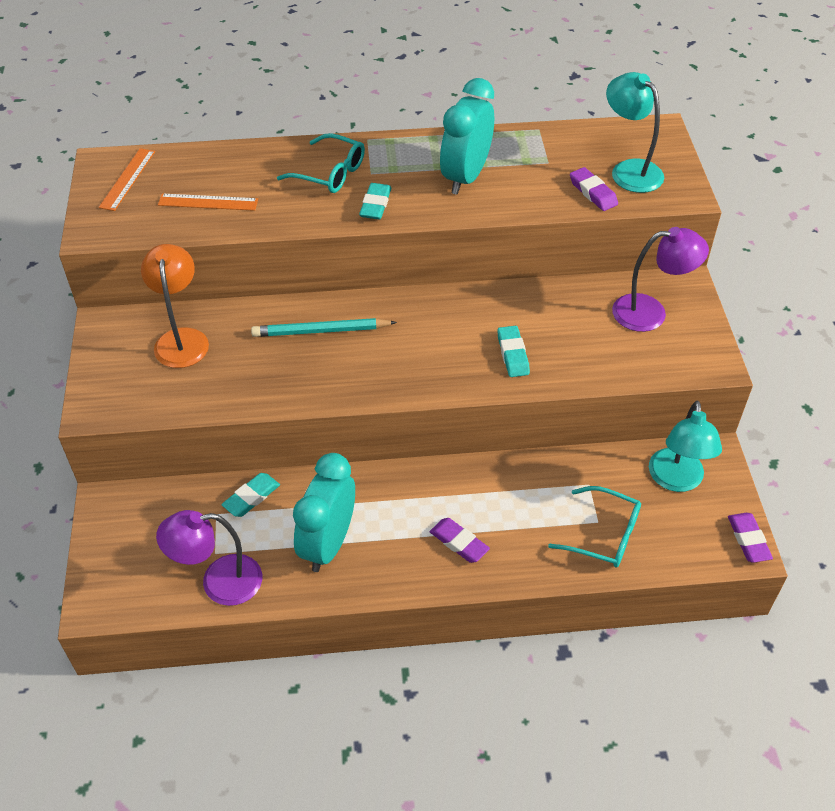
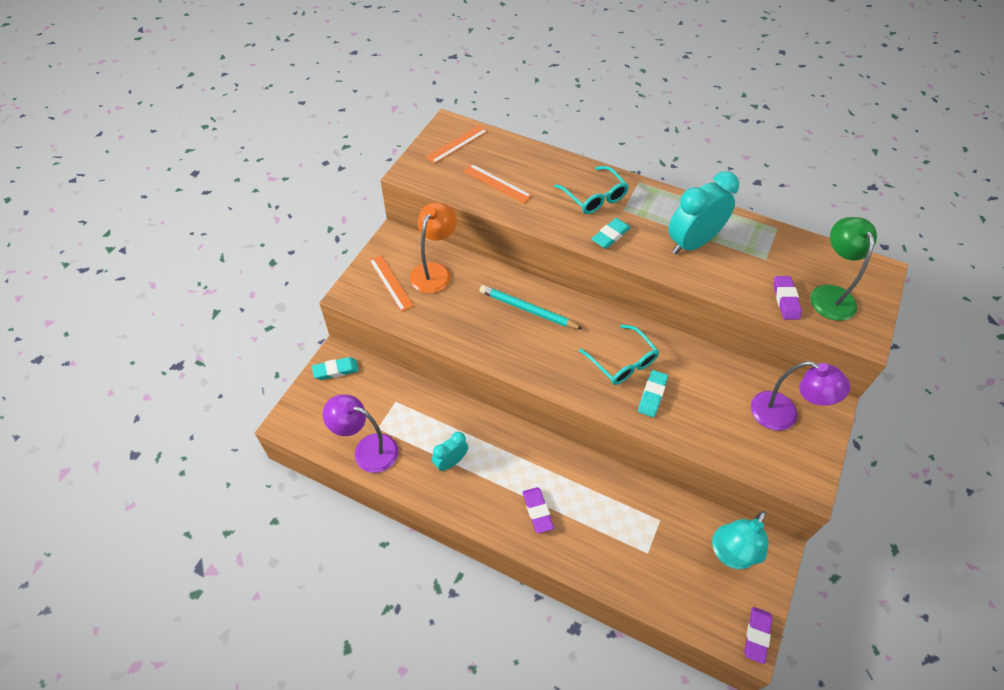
camera: 30 degrees right, 5 degrees up
turquoise eraser [221,473,280,517] -> turquoise eraser moved to [312,357,359,380]
turquoise clock [293,453,355,572] -> turquoise clock [432,432,468,471], size x0.54
turquoise glasses [548,486,641,568] -> turquoise glasses moved to [579,324,659,385]
turquoise lamp [606,72,664,193] -> green lamp [810,217,877,321]
none -> orange ruler [369,255,414,312]

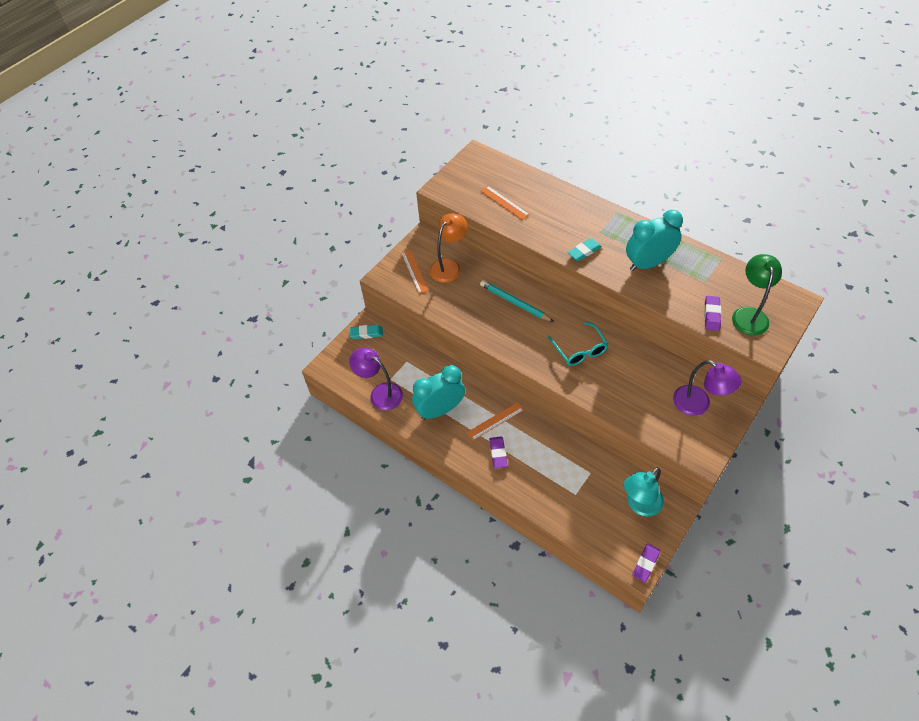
camera: 15 degrees right, 0 degrees up
orange ruler [426,125,488,164] -> orange ruler moved to [467,402,524,441]
turquoise clock [432,432,468,471] -> turquoise clock [412,365,465,420], size x1.83
turquoise glasses [554,166,629,214] -> none
turquoise eraser [638,370,668,417] -> none

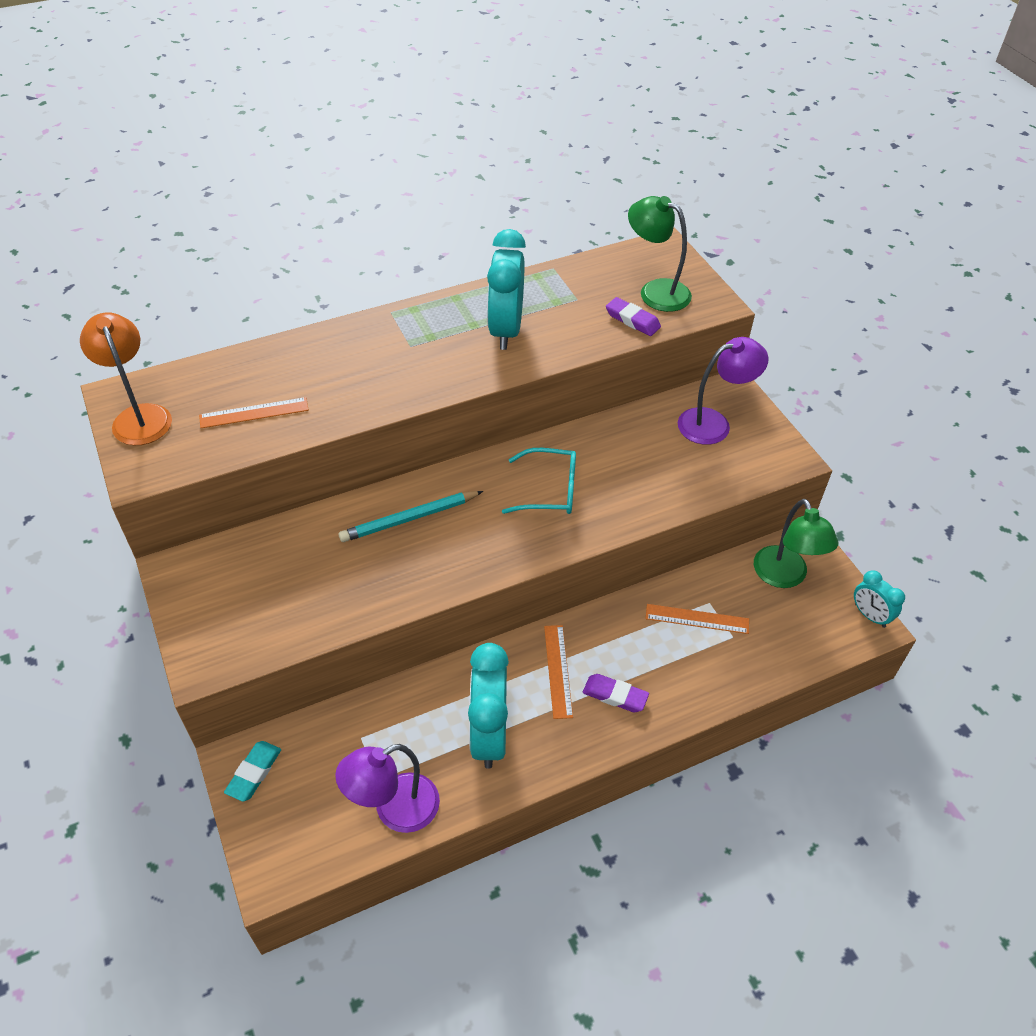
camera: 65 degrees left, 5 degrees down
orange ruler [401,250,429,294] -> orange ruler moved to [646,604,749,634]
orange lamp [429,213,467,283] -> orange lamp moved to [80,312,172,445]
turquoise eraser [567,238,602,261] -> none
turquoise lamp [624,467,664,516] -> green lamp [754,499,839,588]
purple eraser [632,544,661,582] -> turquoise clock [854,570,905,628]

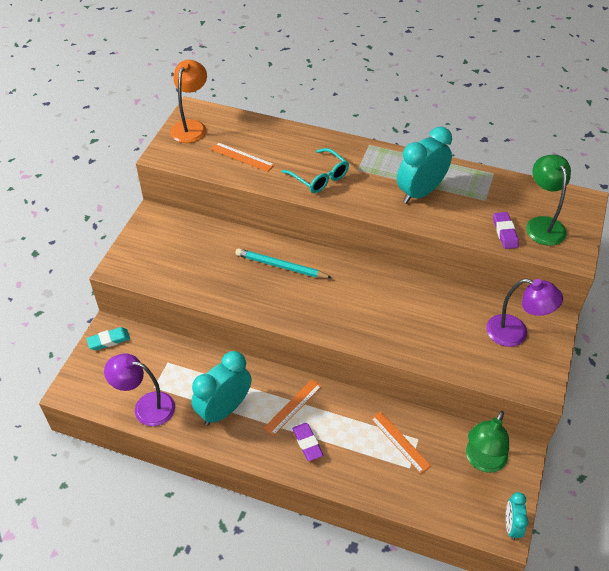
camera: 45 degrees right, 0 degrees up
turquoise glasses [502,448,576,514] -> turquoise glasses moved to [282,148,349,193]

